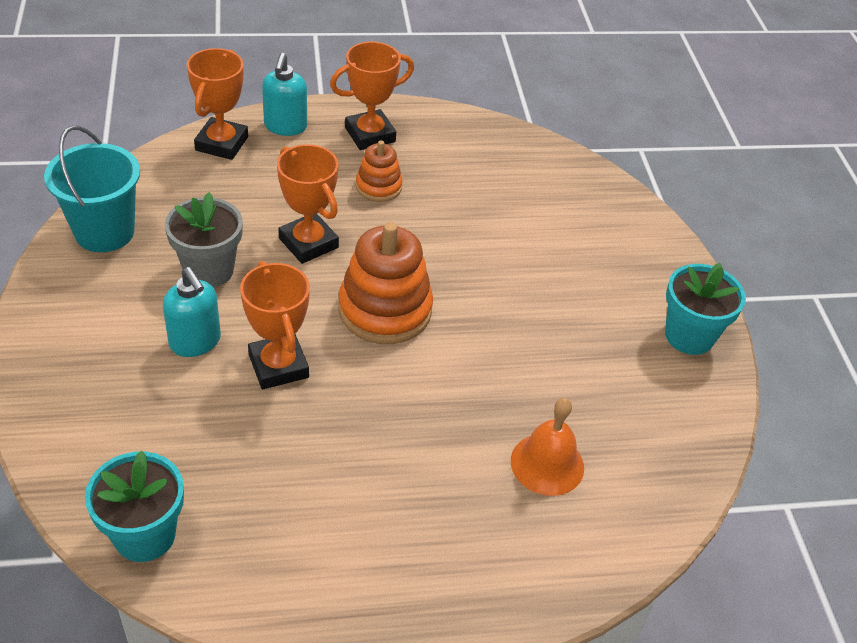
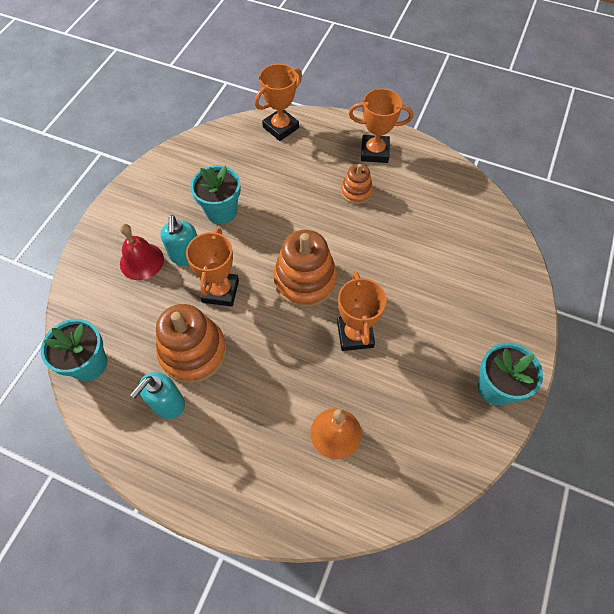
camera: 35 degrees right, 15 degrees up
turquoise bucket [44,126,140,252] -> none
grey flower pot [165,192,243,287] -> turquoise flower pot [190,165,241,224]
turquoise soap dispenser [262,53,307,136] -> turquoise soap dispenser moved to [130,372,185,419]
orange trophy [277,144,339,264] -> orange trophy moved to [337,272,387,351]
none -> red bell [120,224,164,280]
none -> orange stacking toy [156,304,227,383]

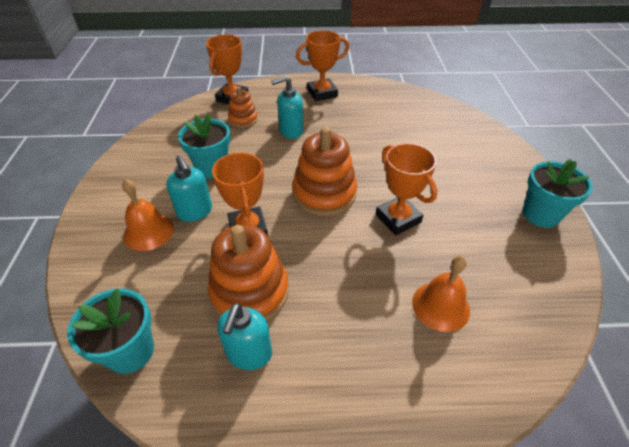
camera: 25 degrees left, 15 degrees down
red bell [120,224,164,280] -> orange bell [122,179,174,251]
orange stacking toy [341,164,373,204] -> orange stacking toy moved to [228,86,258,128]
none -> turquoise soap dispenser [271,76,303,139]

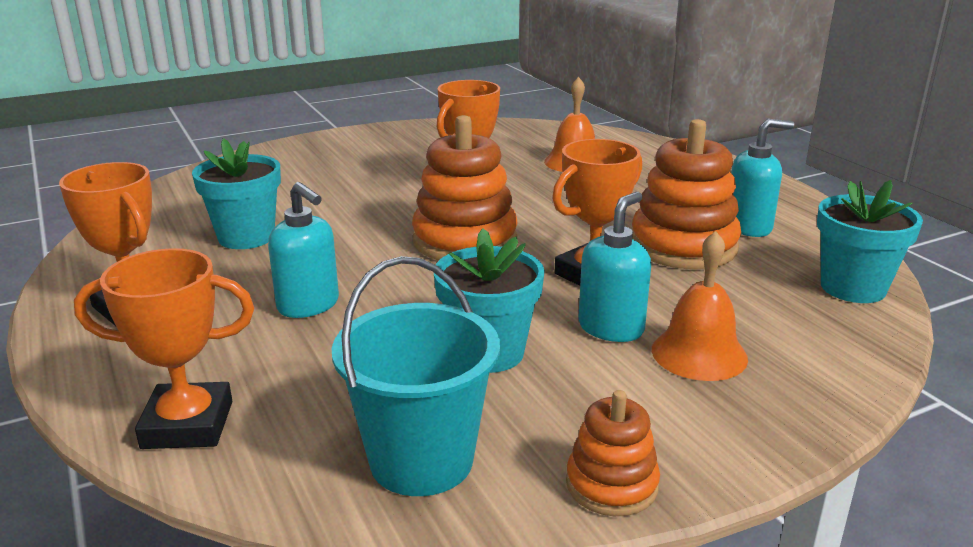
camera: 115 degrees left, 20 degrees down
orange stacking toy [228,86,258,128] -> orange stacking toy moved to [566,390,660,516]
turquoise flower pot [522,159,593,228] -> turquoise flower pot moved to [192,138,281,249]
none -> turquoise bucket [332,256,500,496]

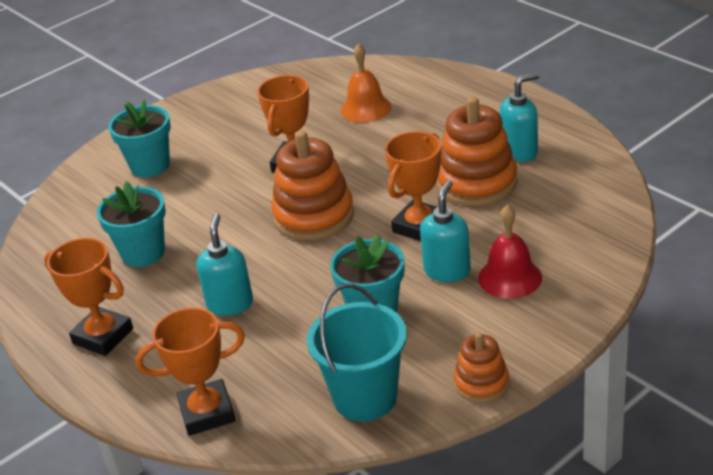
camera: 10 degrees left, 10 degrees up
turquoise soap dispenser [268,182,339,318] -> turquoise soap dispenser turned 120 degrees counterclockwise [197,214,253,316]
orange bell [652,231,748,381] -> red bell [478,205,542,299]
turquoise flower pot [817,180,923,303] -> turquoise flower pot moved to [109,100,171,177]

